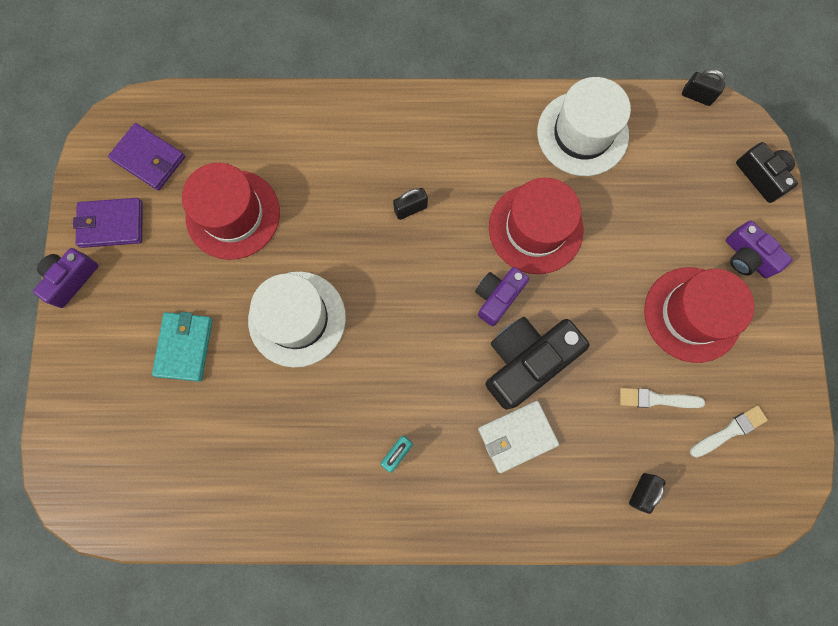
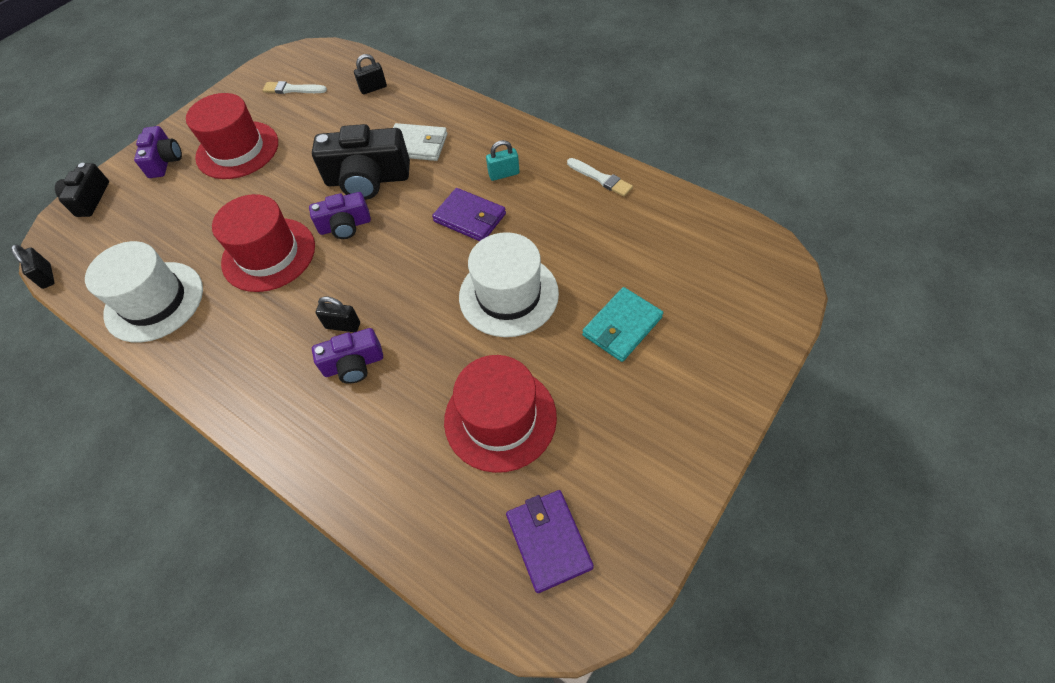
camera: 140 degrees left, 20 degrees down
purple camera [33,248,98,308] -> purple camera moved to [312,328,383,384]
purple wallet [73,198,143,248] -> purple wallet moved to [432,188,506,241]
white brush [620,388,705,408] -> white brush moved to [567,158,633,197]

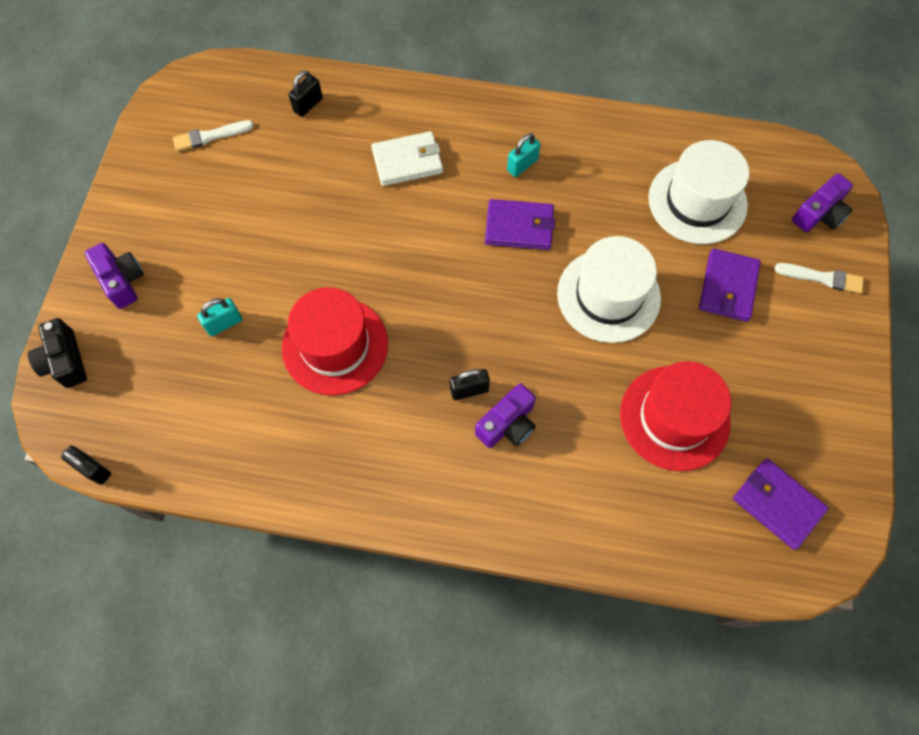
camera: 30 degrees left, 10 degrees up
white hat [85,241,203,343] -> white hat moved to [648,140,749,244]
red hat [186,93,278,179] -> none
purple camera [309,192,371,239] -> purple camera moved to [792,173,853,232]
black camera [312,124,410,200] -> none
white brush [567,158,633,197] -> white brush moved to [774,263,864,294]
turquoise wallet [582,287,663,362] -> purple wallet [699,249,761,322]
none -> turquoise padlock [197,298,242,336]

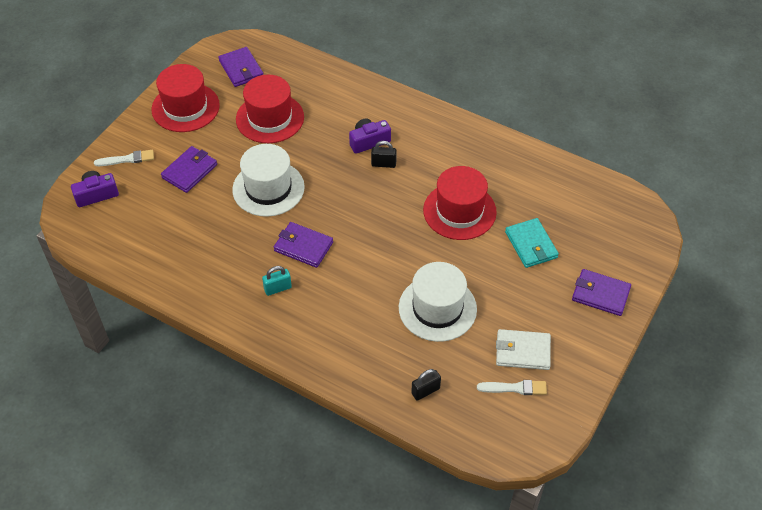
camera: 160 degrees left, 15 degrees down
black camera [28,318,87,388] -> none
black padlock [61,446,111,485] -> none
purple camera [85,243,144,309] -> purple wallet [572,269,631,316]
turquoise padlock [197,298,242,336] -> turquoise wallet [505,218,559,268]
white wallet [371,131,443,186] -> white wallet moved to [496,329,551,370]
white hat [648,140,749,244] -> white hat moved to [399,262,477,342]
white brush [774,263,864,294] -> white brush turned 135 degrees clockwise [94,150,154,166]
none -> red hat [151,64,220,132]

